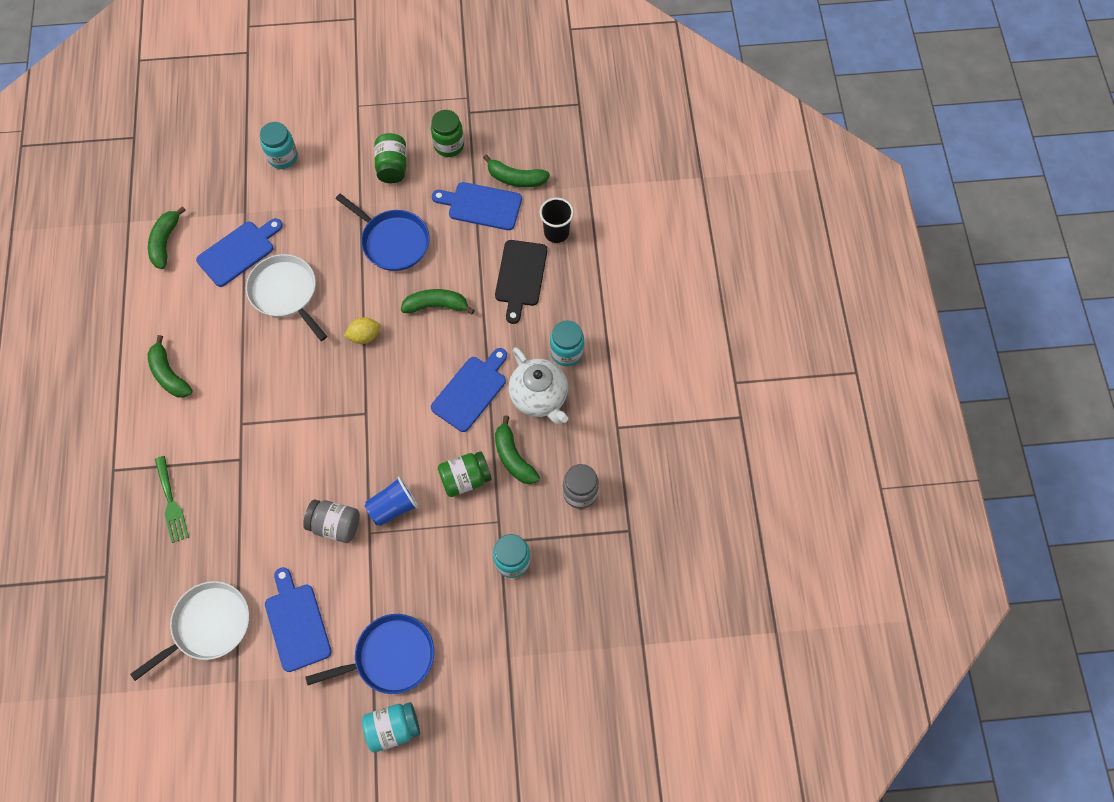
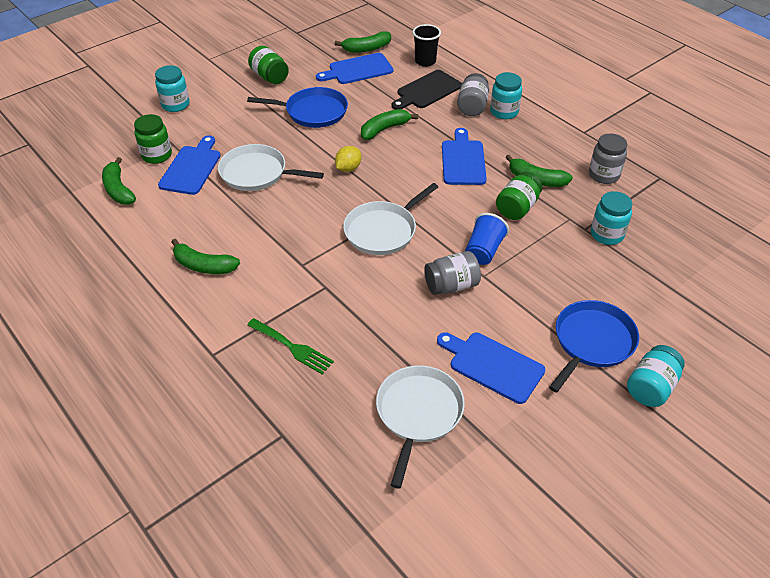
camera: 35 degrees left, 20 degrees down
green jar [431,110,464,157] -> green jar moved to [134,114,172,164]
black cutting board [495,240,547,324] -> black cutting board turned 75 degrees clockwise [392,70,462,110]
white teapot [509,347,568,424] -> none
none -> white pan [343,183,438,255]
none -> grey jar [457,73,489,116]

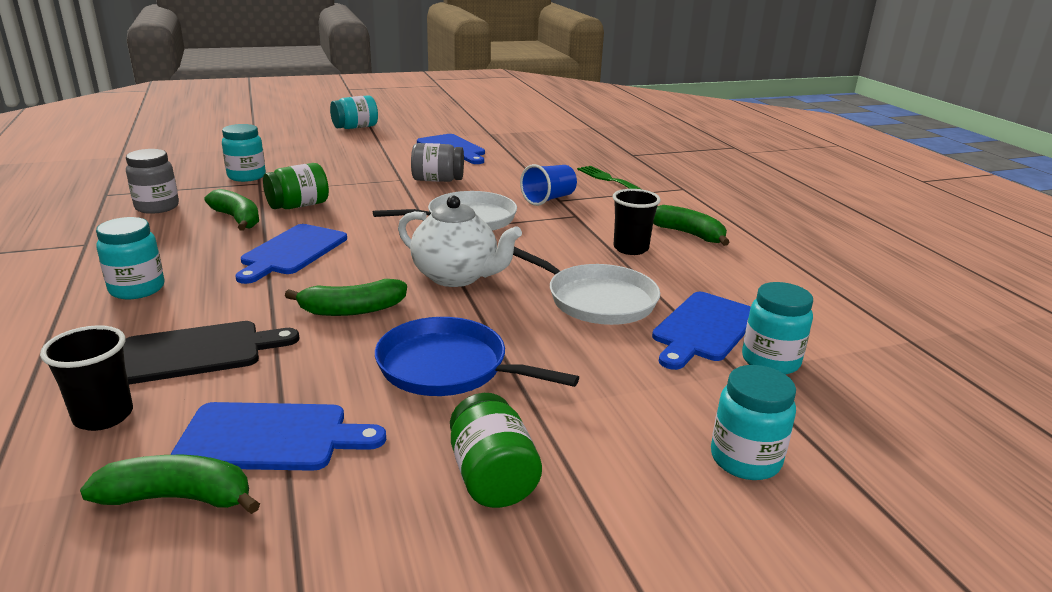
camera: 160 degrees left, 20 degrees down
green banana [102,157,136,204] -> none
green jar [134,114,172,164] -> turquoise jar [742,282,813,375]
yellow lemon [335,146,361,172] -> white teapot [398,196,522,287]
white pan [376,365,465,489] -> none
grey jar [457,73,489,116] -> none
blue cup [465,213,509,265] -> blue cup moved to [520,164,577,206]
blue pan [549,300,639,393] -> none
none -> black cup [612,189,661,255]

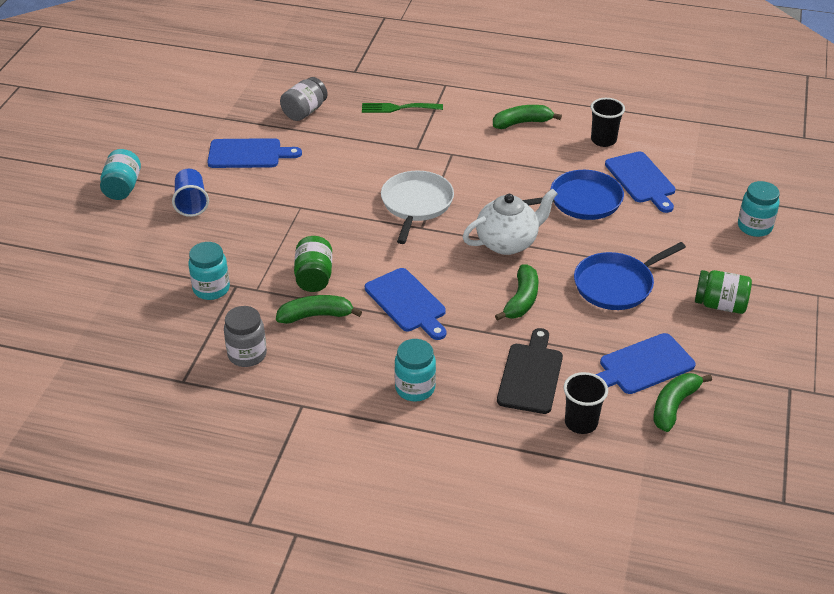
camera: 55 degrees left, 15 degrees up
blue cutting board [171,402,386,471] -> blue cutting board turned 150 degrees counterclockwise [595,333,696,394]
grey jar [411,143,464,182] -> grey jar moved to [280,77,328,121]
white pan [513,247,660,325] -> blue pan [522,170,624,220]
blue cup [520,164,577,206] -> blue cup moved to [172,169,209,217]
black cup [612,189,661,255] -> black cup moved to [591,98,625,147]
turquoise jar [742,282,813,375] -> none

